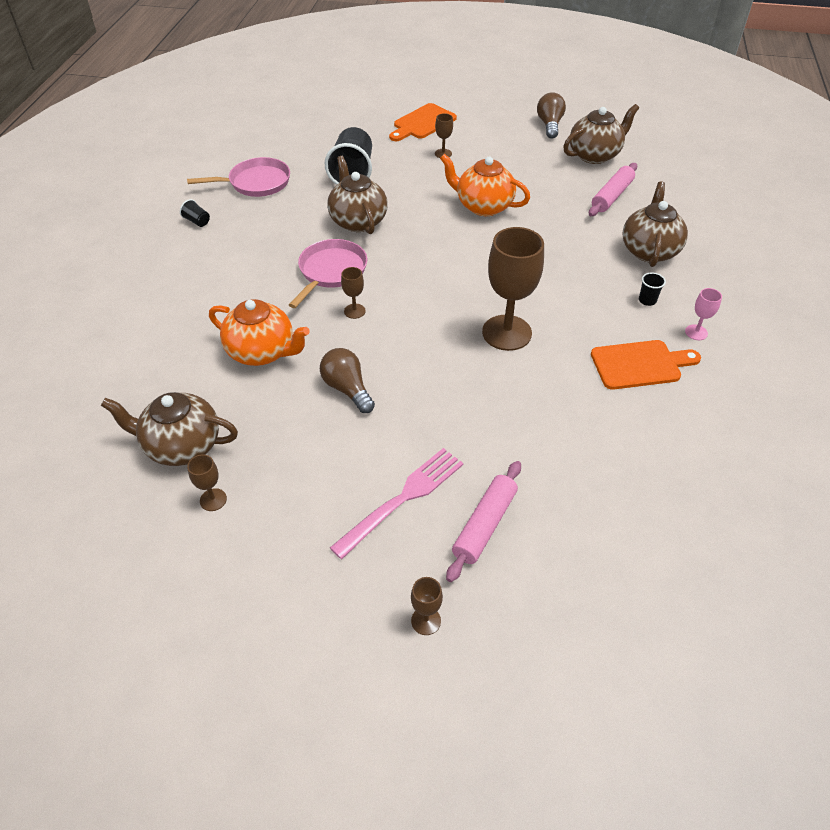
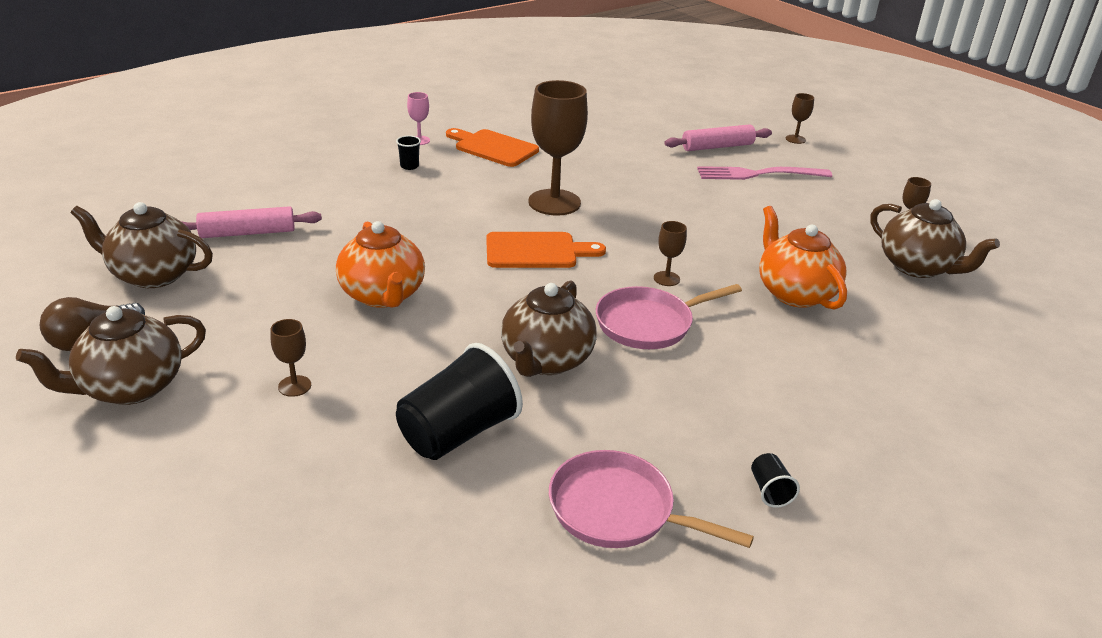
camera: 140 degrees left, 15 degrees down
brown light bulb [320,348,375,413] -> none
orange cutting board [389,103,457,141] -> orange cutting board moved to [486,232,606,268]
brown teapot [622,182,688,267] -> brown teapot moved to [16,306,206,405]

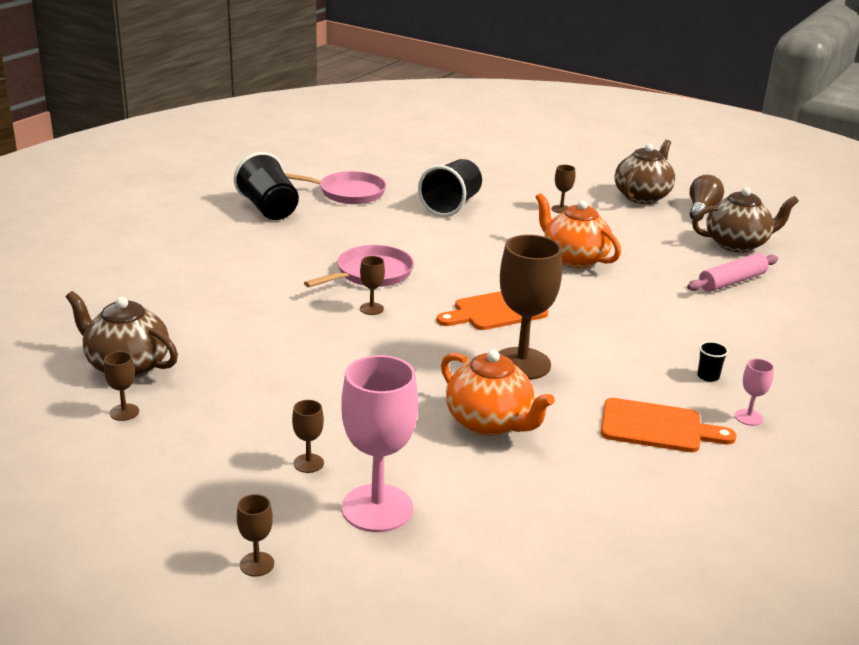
camera: 160 degrees right, 5 degrees down
brown teapot [501,281,597,377] -> none
pink rolling pin [664,124,772,151] -> pink goblet [341,355,418,532]
pink fork [697,166,832,180] -> brown goblet [292,400,324,473]
black cup [751,453,800,508] -> black cup [234,152,299,220], size x2.36
orange teapot [759,206,847,309] -> orange teapot moved to [441,350,555,436]

